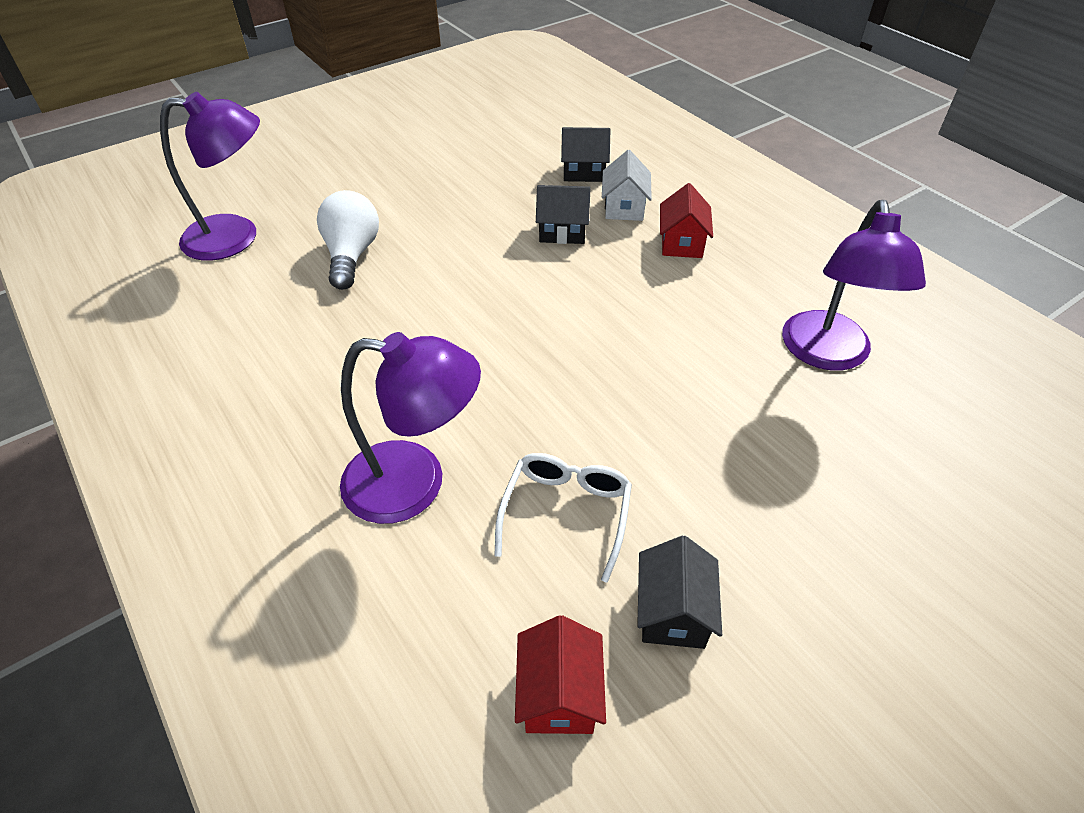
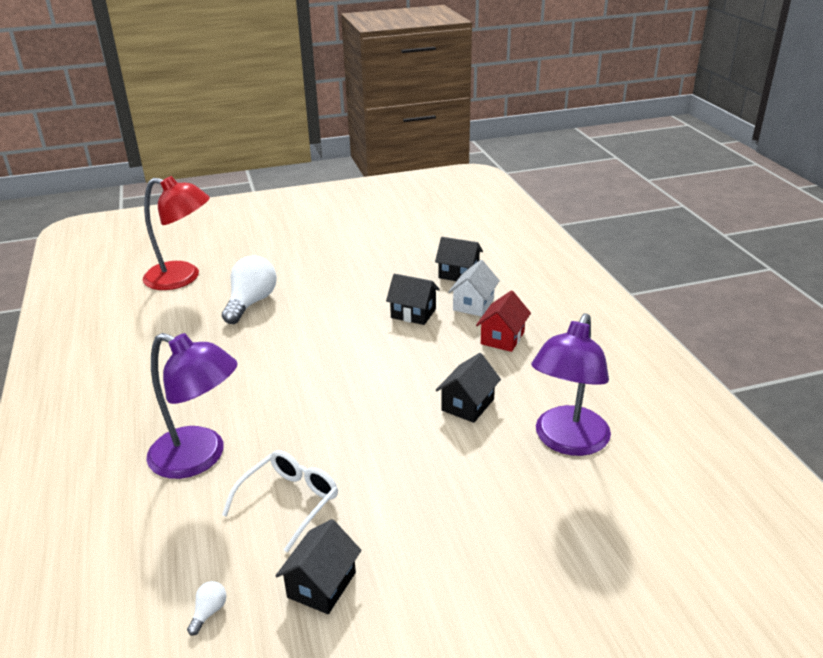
camera: 20 degrees right, 15 degrees down
purple lamp [160,92,260,261] -> red lamp [143,176,210,290]
red house [515,615,606,734] -> white light bulb [187,581,226,636]
none -> black house [436,353,501,423]

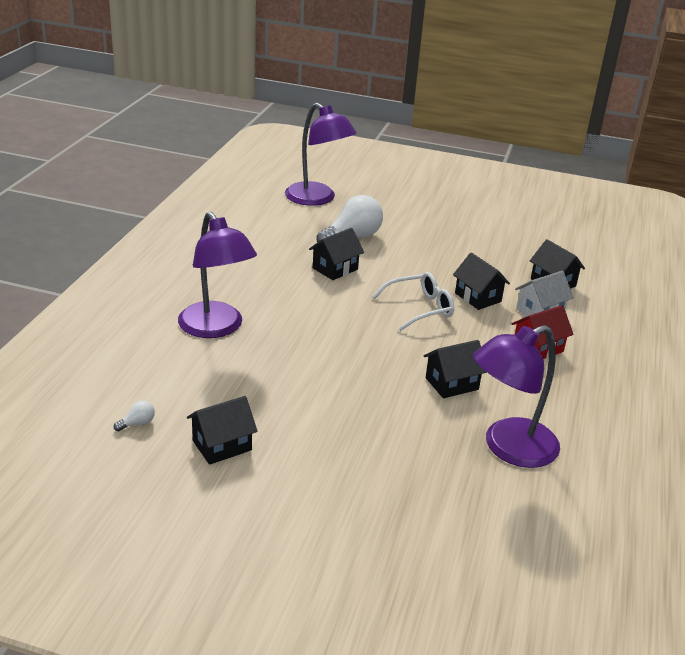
camera: 30 degrees right, 0 degrees up
red lamp [143,176,210,290] -> purple lamp [285,103,357,206]
white glasses [222,450,338,553] -> white glasses moved to [372,272,454,331]
none -> black house [309,228,364,280]

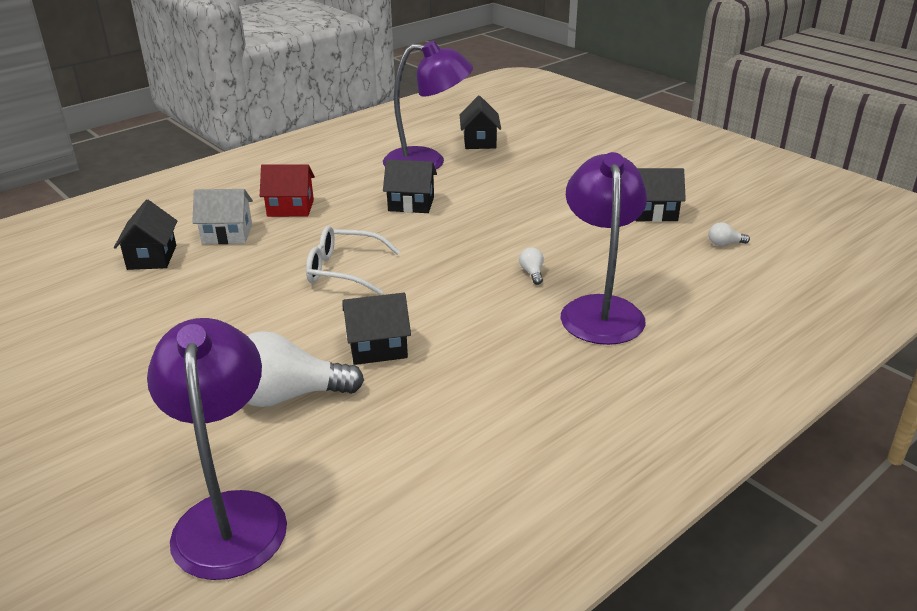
camera: 145 degrees left, 0 degrees up
black house [453,253,510,310] -> black house moved to [460,96,501,149]
none -> white light bulb [519,247,544,285]

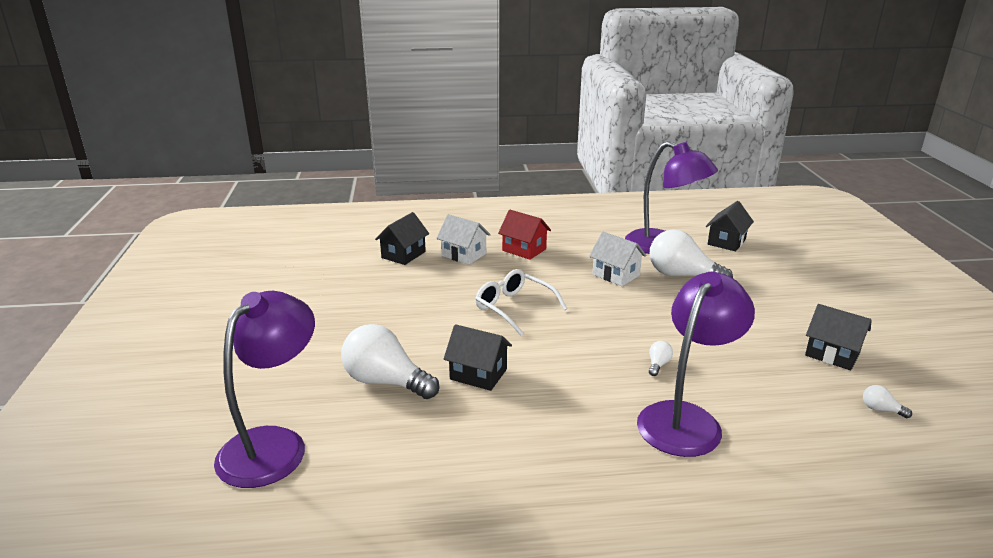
camera: 35 degrees right, 5 degrees down
black house [383,159,437,213] -> white house [589,232,646,286]
none -> white light bulb [649,229,733,278]

